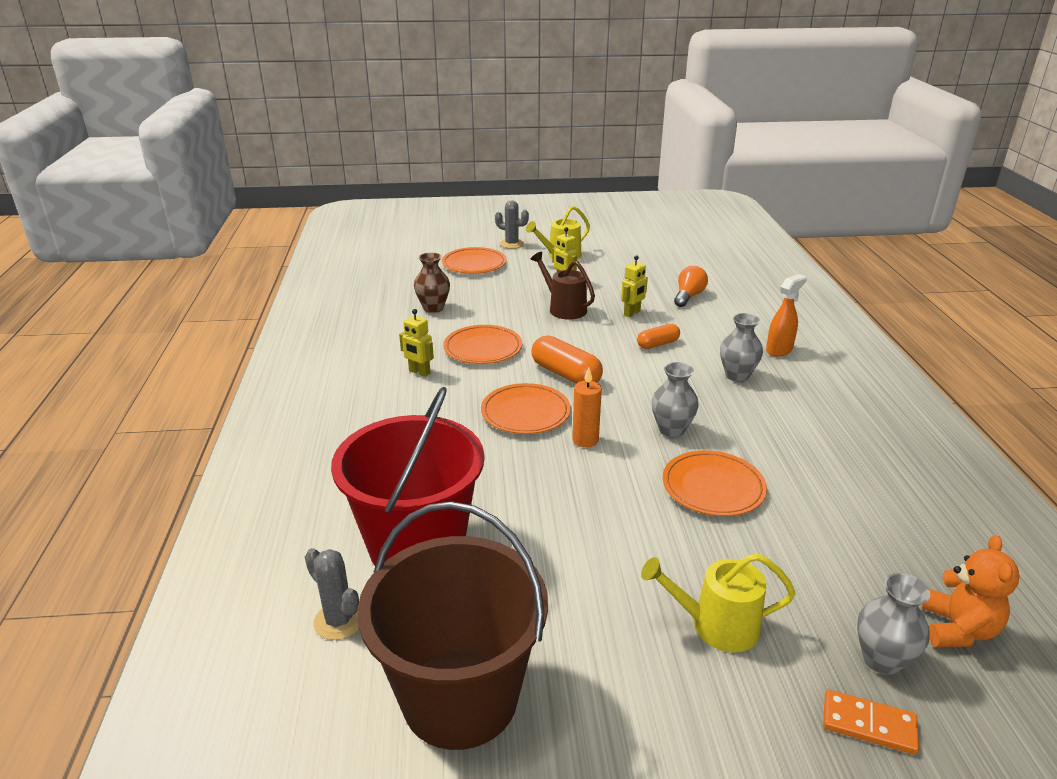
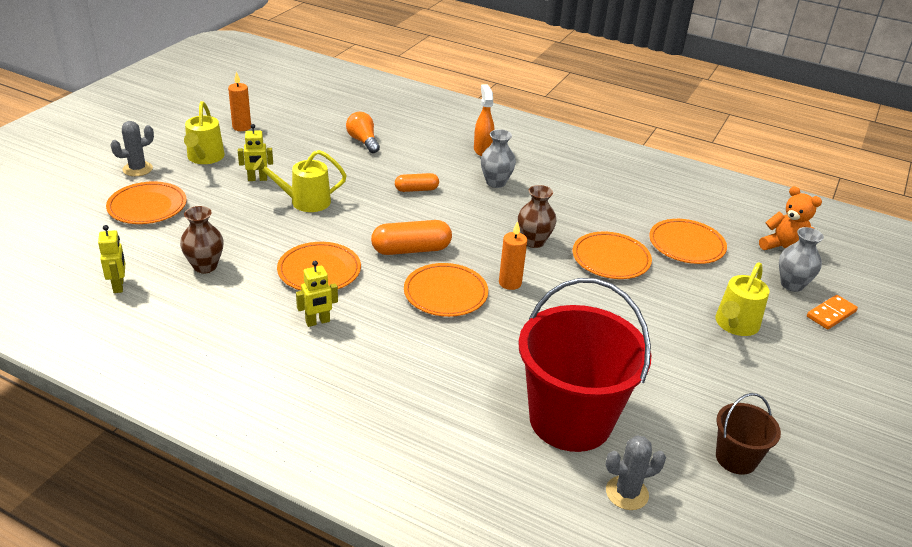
camera: 60 degrees left, 5 degrees up
brown bucket [357,501,548,750] -> brown bucket [716,393,781,475], size x0.48
brown watering can [531,252,595,320] -> yellow watering can [253,150,347,212]
yellow robot [621,255,648,317] -> yellow robot moved to [98,225,125,293]
orange capsule [637,324,680,349] -> orange capsule turned 75 degrees clockwise [395,173,439,192]
grey vase [651,362,699,438] -> brown vase [518,185,557,248]
none -> orange candle [228,71,251,131]
none -> orange plate [649,219,727,264]

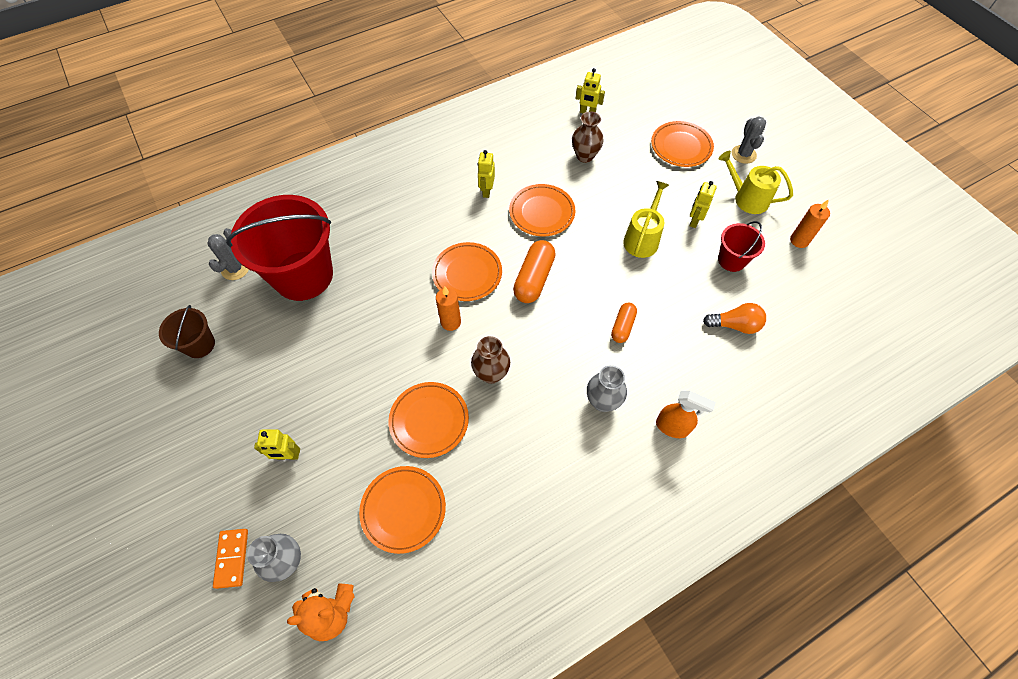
camera: 125 degrees right, 25 degrees up
yellow watering can [715,262,770,336] -> yellow robot [254,429,300,460]
none -> red bucket [718,221,765,272]

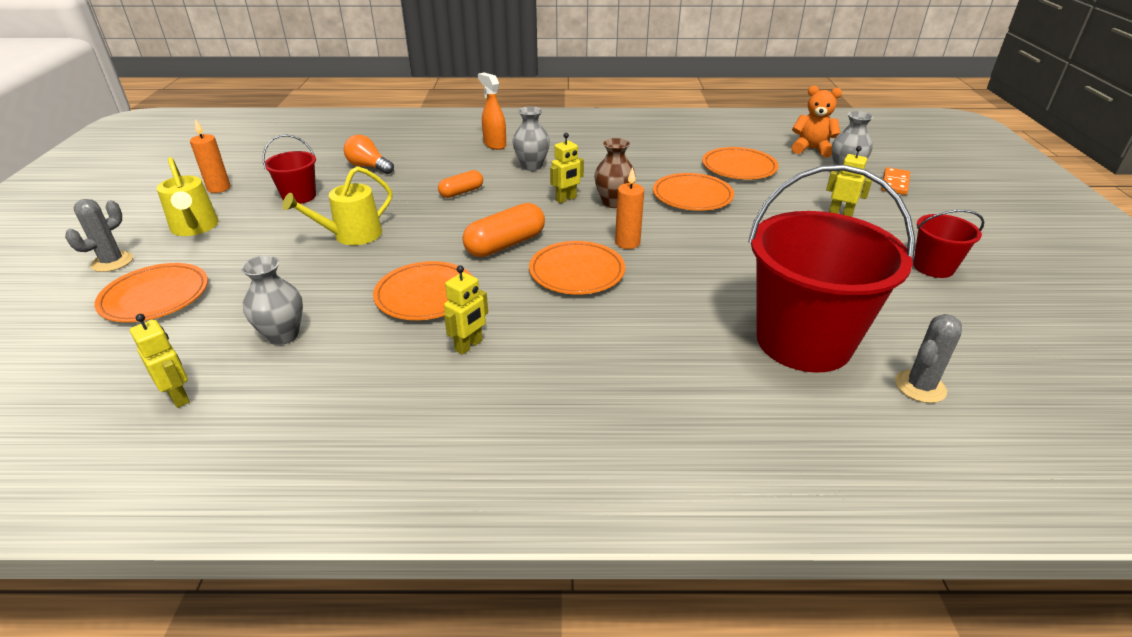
camera: 150 degrees left, 25 degrees down
brown bucket [159,305,215,358] -> none
brown vase [572,111,604,163] -> grey vase [241,256,303,345]
yellow robot [689,181,717,228] -> yellow robot moved to [550,133,584,203]
none -> red bucket [913,210,984,278]

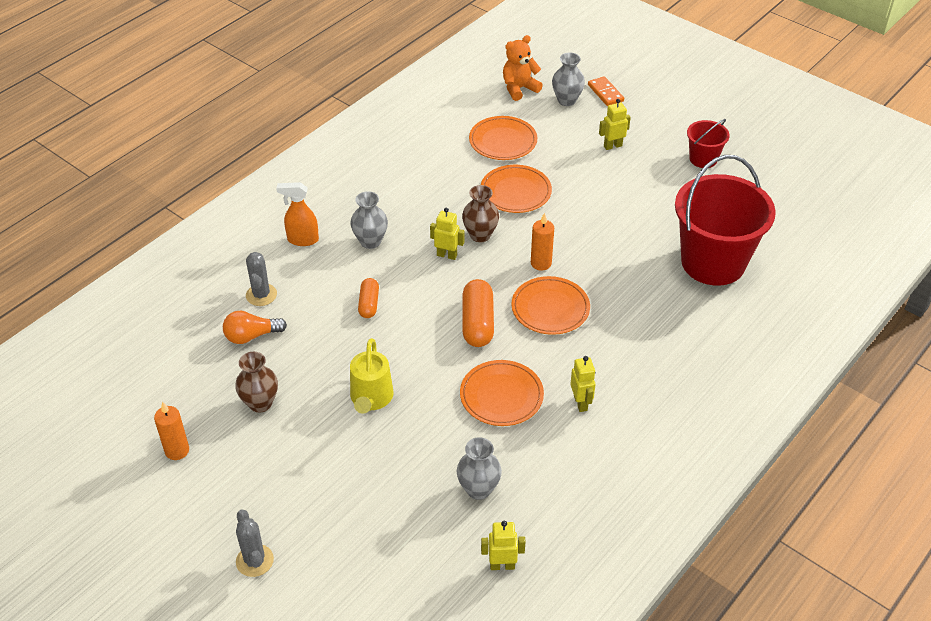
camera: 50 degrees left, 10 degrees up
orange plate [94,263,208,322] -> none
yellow watering can [157,157,219,236] -> none
red bucket [263,134,316,204] -> brown vase [235,352,278,413]
yellow robot [550,133,584,203] -> yellow robot turned 75 degrees counterclockwise [430,208,464,260]
grey cactus [895,314,962,403] -> grey cactus moved to [246,252,277,306]

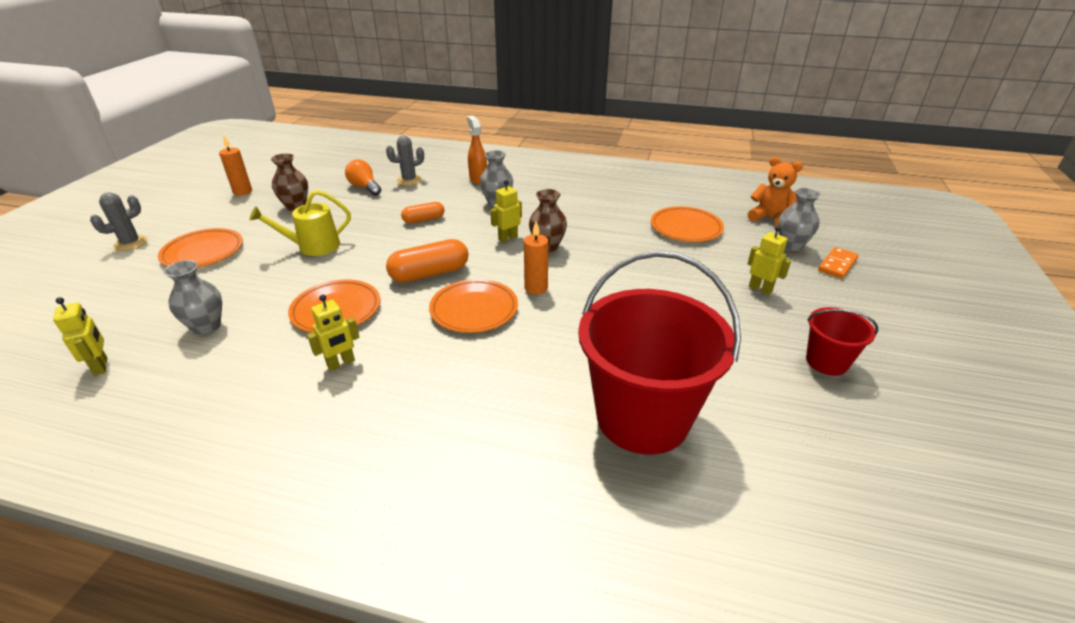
camera: 65 degrees right, 10 degrees down
yellow robot [430,208,464,260] -> yellow robot turned 120 degrees counterclockwise [490,180,522,242]
orange plate [481,165,552,213] -> orange plate moved to [158,228,243,268]

